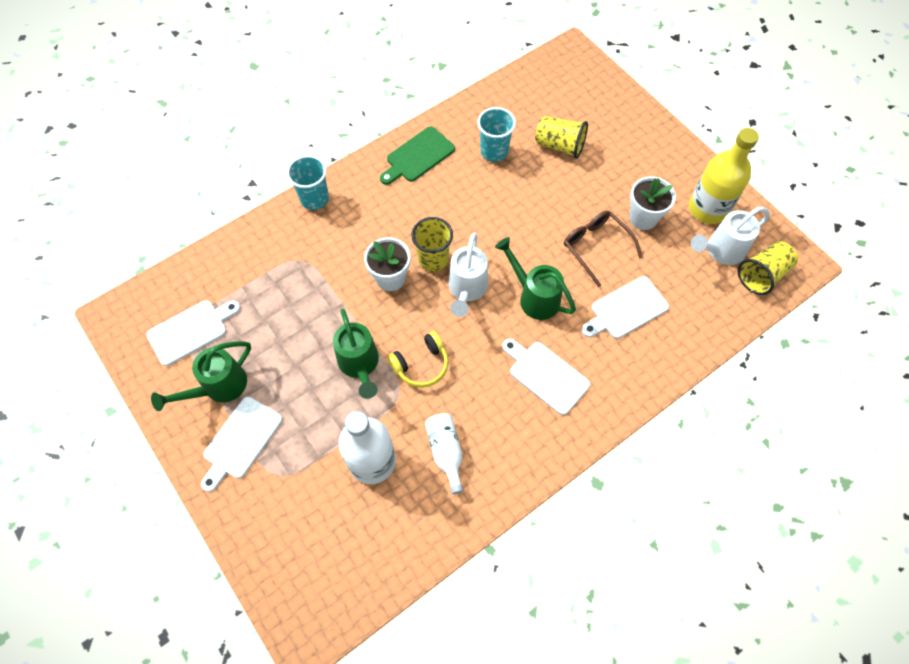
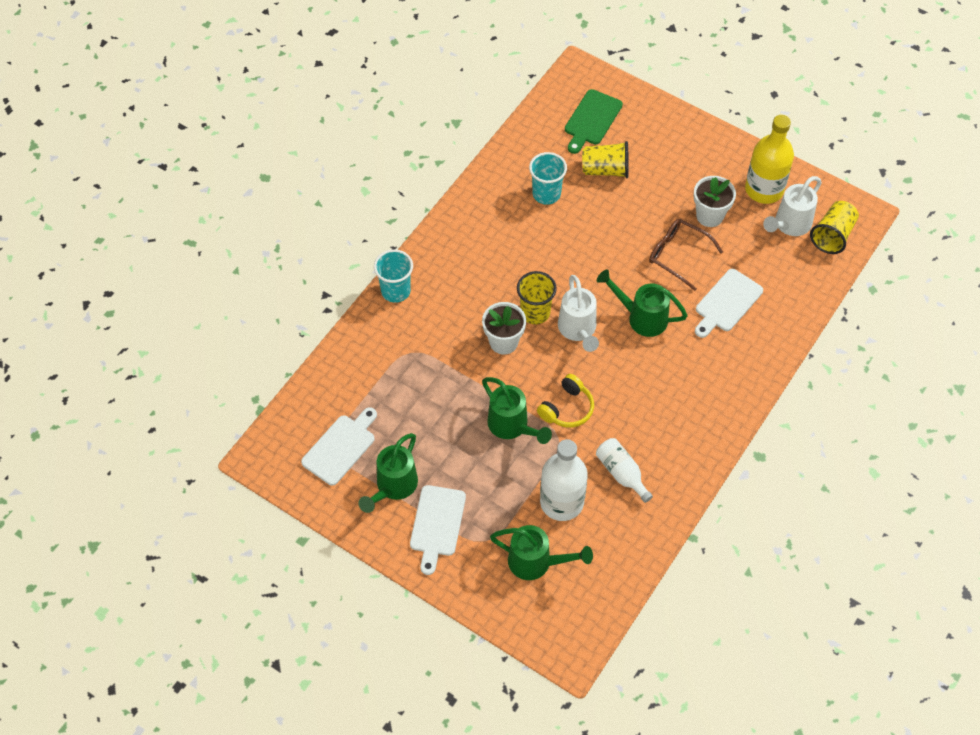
camera: 20 degrees left, 5 degrees down
green cutting board [380,127,455,185] -> green cutting board moved to [565,89,623,154]
white cutting board [502,339,590,415] -> none
none -> green watering can [490,525,593,580]

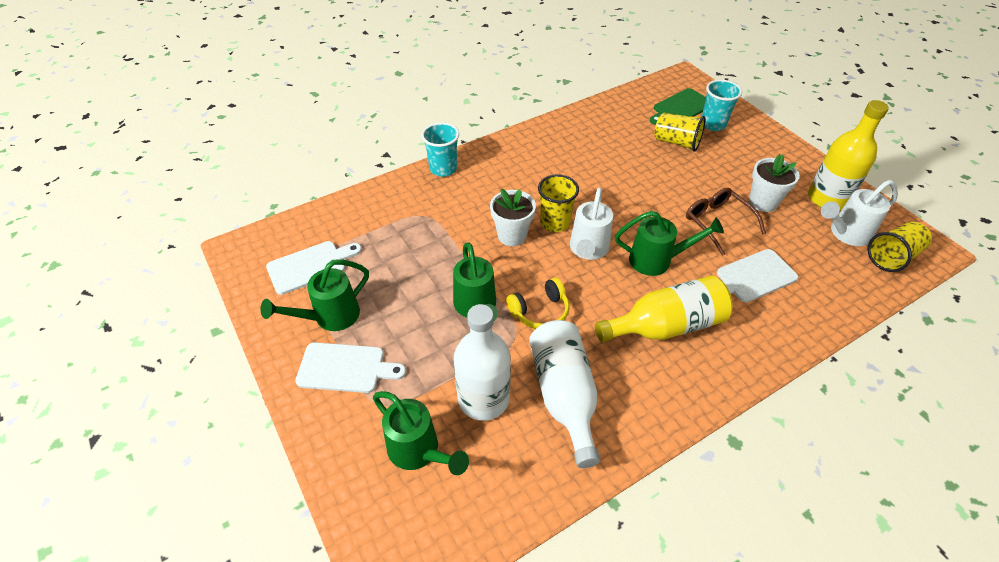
camera: 25 degrees right, 10 degrees down
white cutting board [410,485,466,575] -> white cutting board turned 120 degrees counterclockwise [295,342,406,393]
turquoise cup [529,152,567,205] -> turquoise cup moved to [702,80,742,131]
white bottle [596,438,653,503] -> white bottle [529,320,600,468], size x1.68
green watering can [597,269,688,337] -> green watering can turned 135 degrees clockwise [615,211,724,276]
none -> yellow bottle [595,276,733,342]

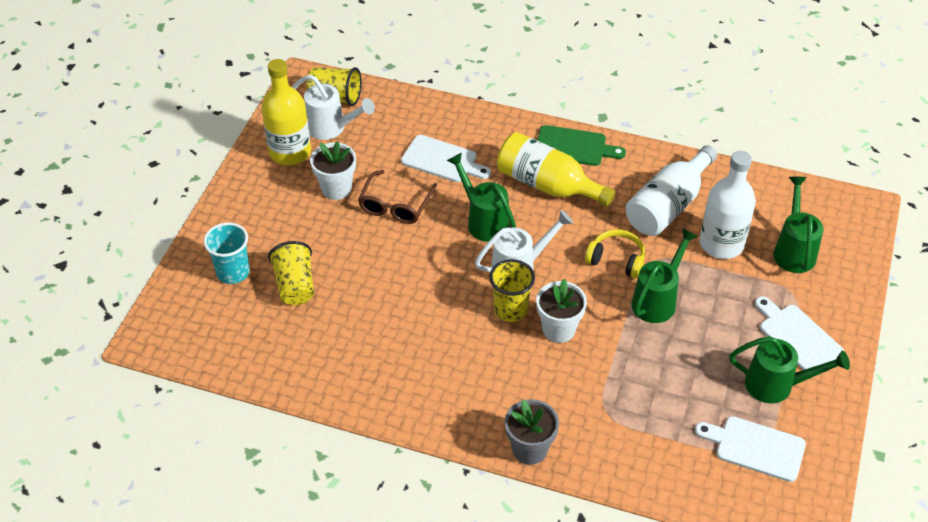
camera: 130 degrees left, 0 degrees up
turquoise cup [422,122,459,177] -> grey flower pot [505,399,559,465]
green cutting board [650,88,706,125] -> green cutting board moved to [537,125,626,166]

